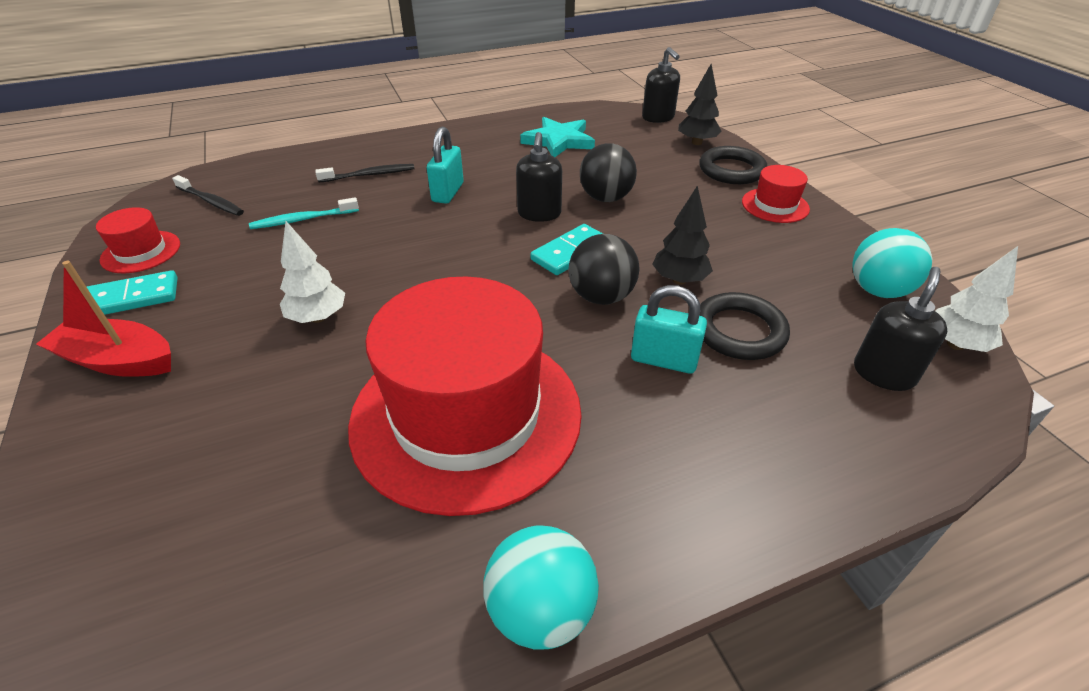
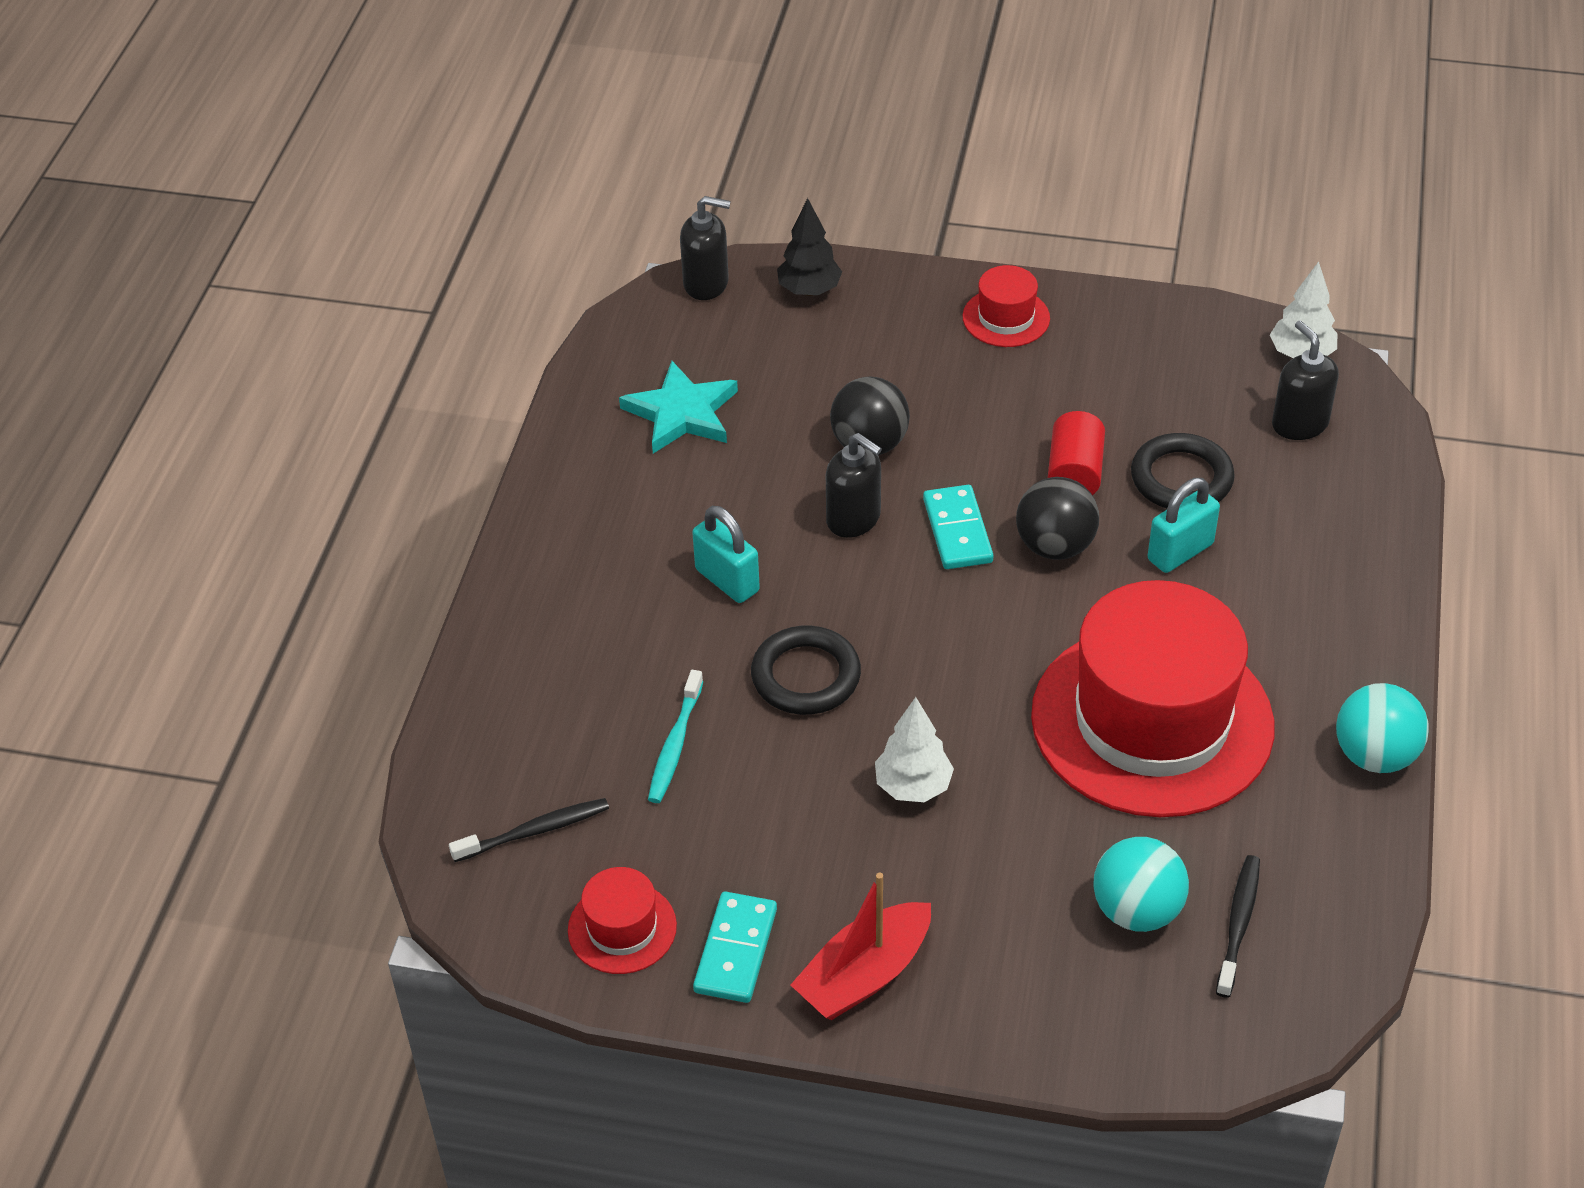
camera: 55 degrees left, 5 degrees up
black toothbrush [315,164,415,182] -> black toothbrush moved to [1216,855,1260,998]
black tree [652,185,713,285] -> red cylinder [1048,411,1105,495]
black ring [699,146,767,184] -> black ring moved to [751,626,861,715]
turquoise ball [853,228,933,298] -> turquoise ball moved to [1093,837,1189,932]

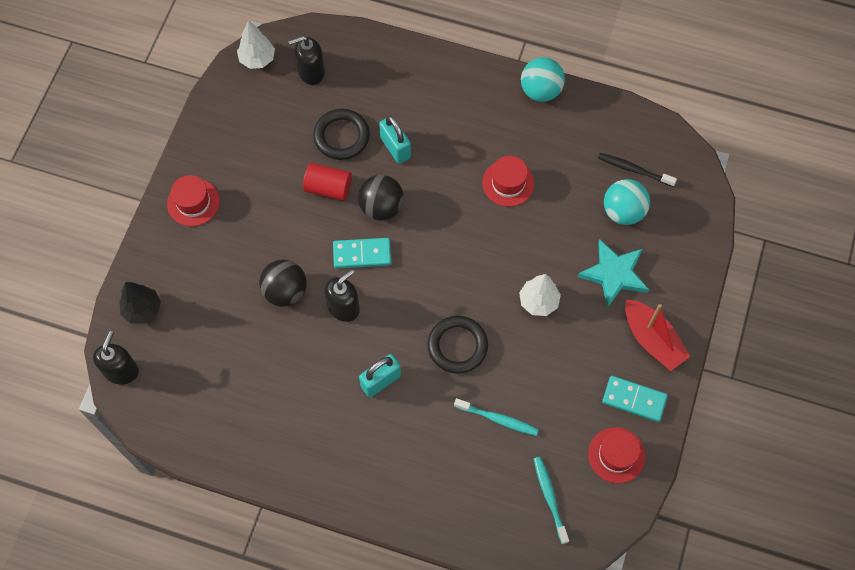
camera: 85 degrees left, 20 degrees up
black toothbrush [449,798,609,862] -> turquoise toothbrush [534,457,569,544]
turquoise star [619,361,738,454] -> turquoise star moved to [577,239,649,308]
red hat [1031,580,1274,817] -> red hat [482,156,534,207], size x0.42

